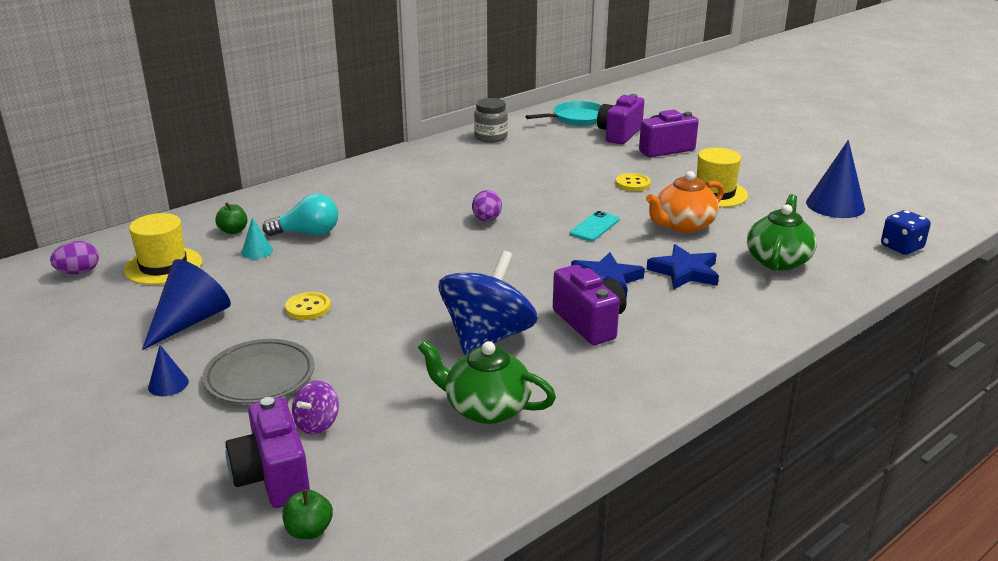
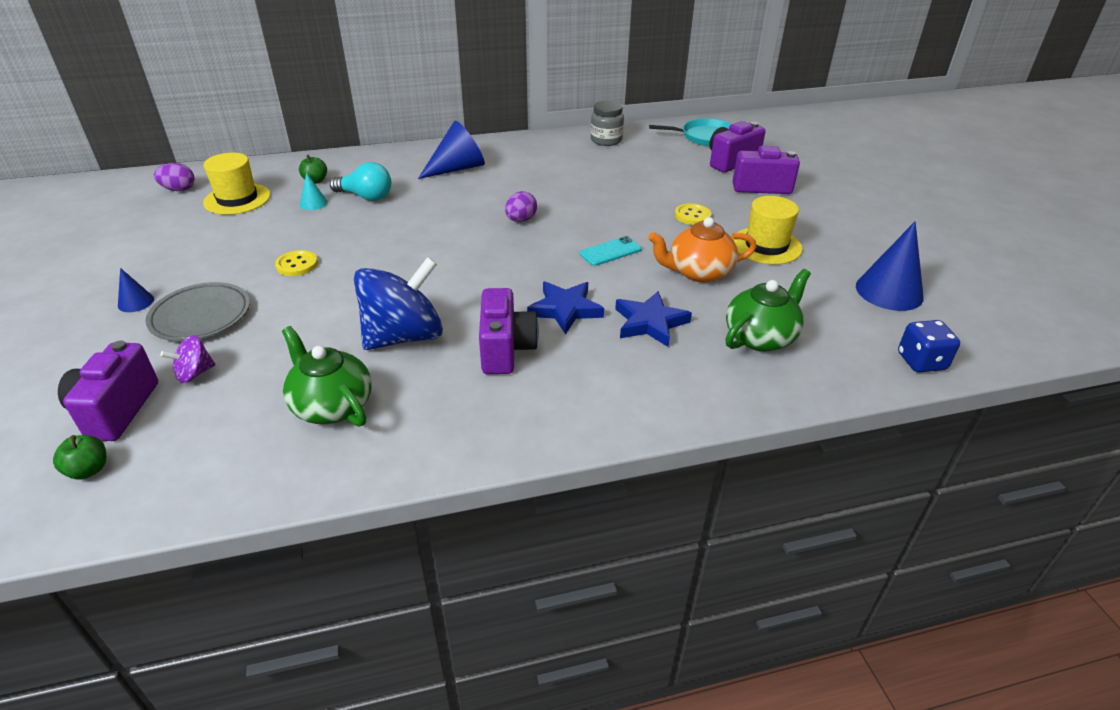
camera: 25 degrees right, 10 degrees up
blue cone [142,259,231,350] -> blue cone moved to [418,121,485,179]

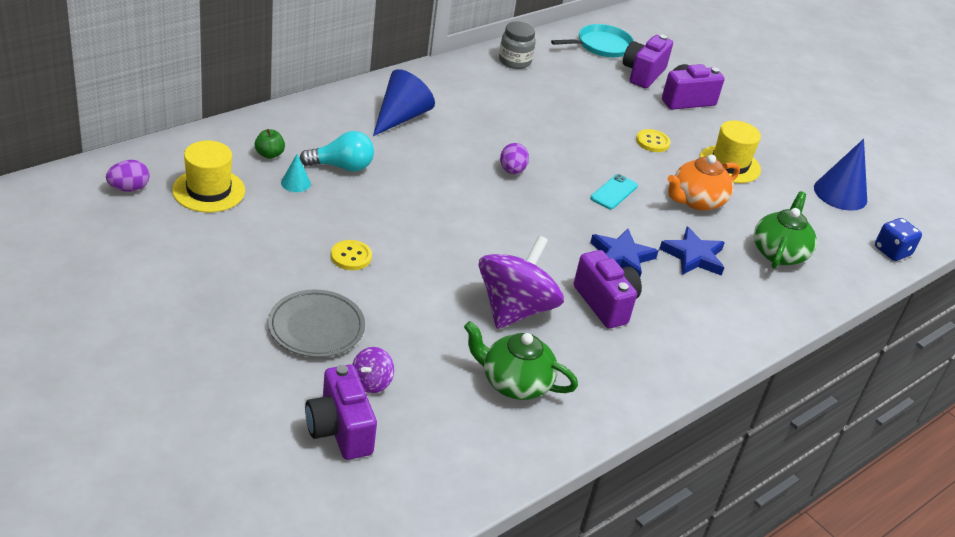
camera: 30 degrees left, 0 degrees up
green apple [53,435,106,479] -> none
blue cone [118,268,154,312] -> none
blue spinning top [354,257,443,350] -> purple spinning top [478,235,564,329]

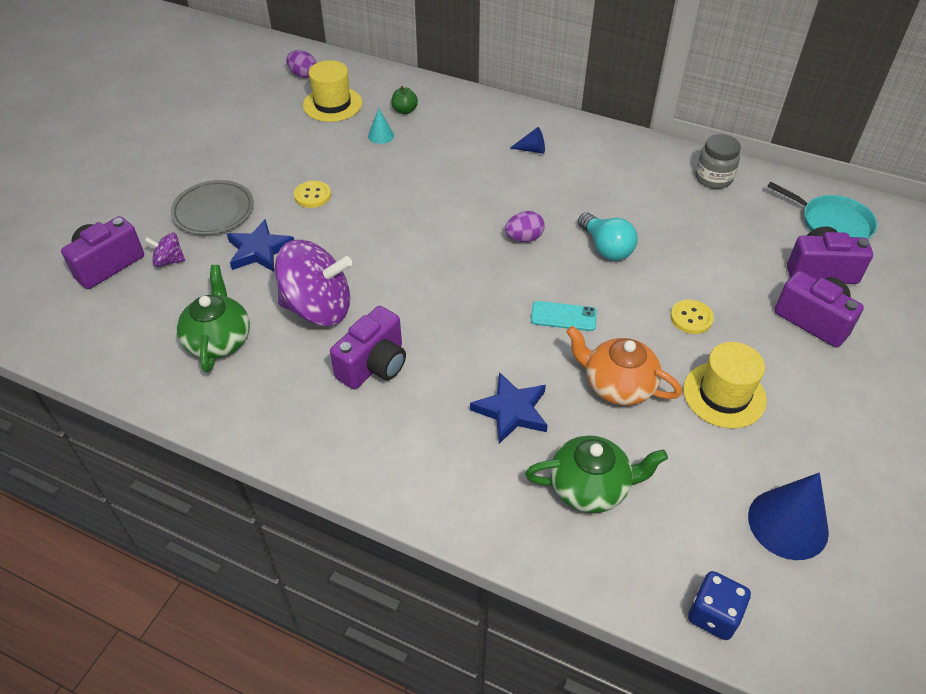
camera: 70 degrees right, 10 degrees up
turquoise light bulb [300,131,374,172] -> turquoise light bulb moved to [578,212,638,261]
blue cone [373,69,435,136] -> blue cone [510,127,545,154], size x0.50
blue star [590,229,658,277] -> blue star moved to [227,219,294,272]

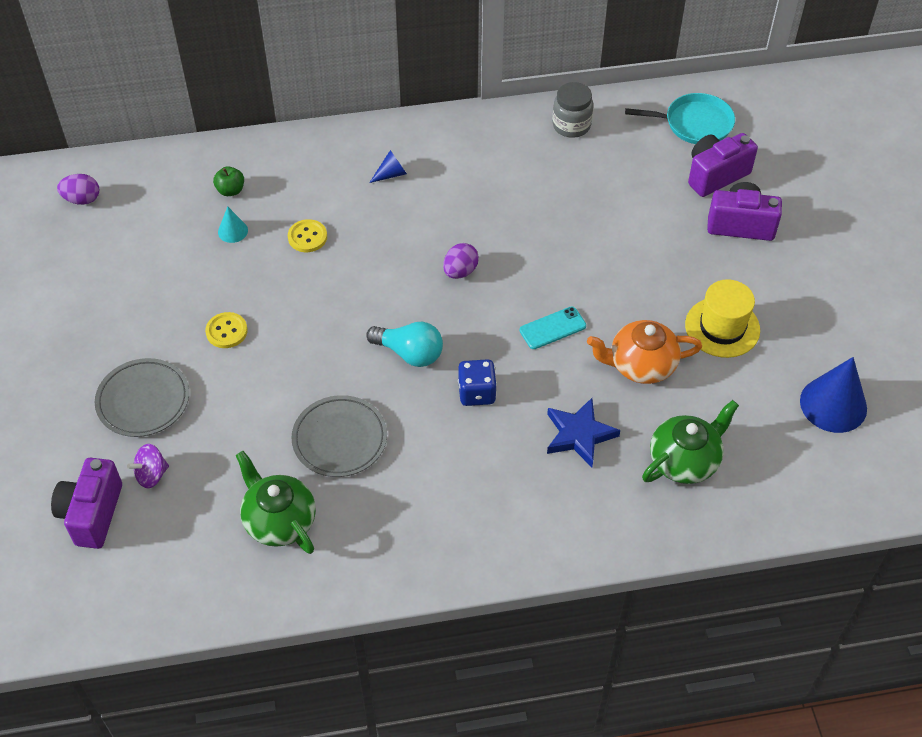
camera: 35 degrees left, 5 degrees up
blue star [227,219,294,272] -> none
purple spinning top [275,240,352,326] -> grey plate [291,395,387,477]
yellow hat [303,60,362,122] -> none
purple camera [330,306,406,389] -> none
turquoise light bulb [578,212,638,261] -> turquoise light bulb moved to [366,322,443,367]
yellow button [670,299,714,334] -> yellow button moved to [288,219,327,252]
blue dice [688,571,751,640] -> blue dice moved to [458,359,497,406]

